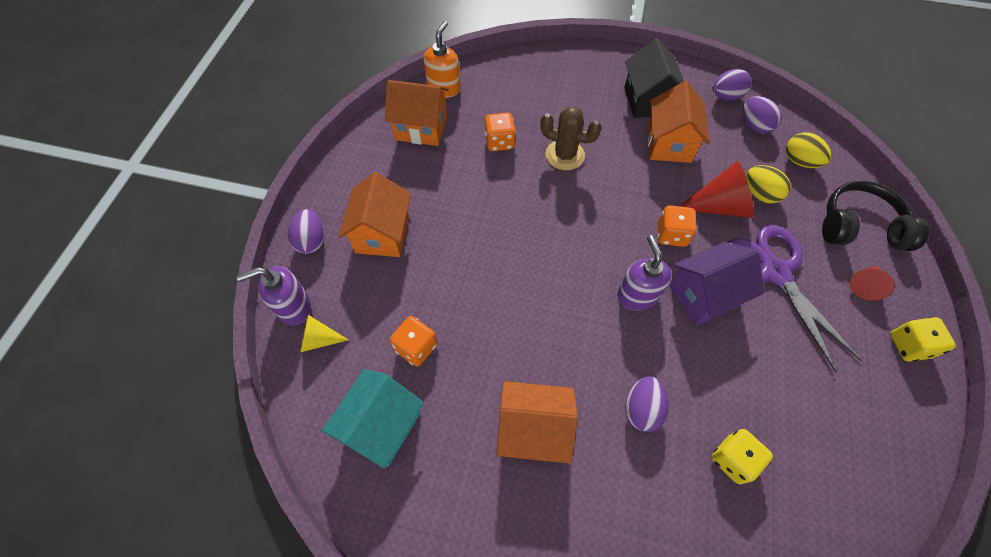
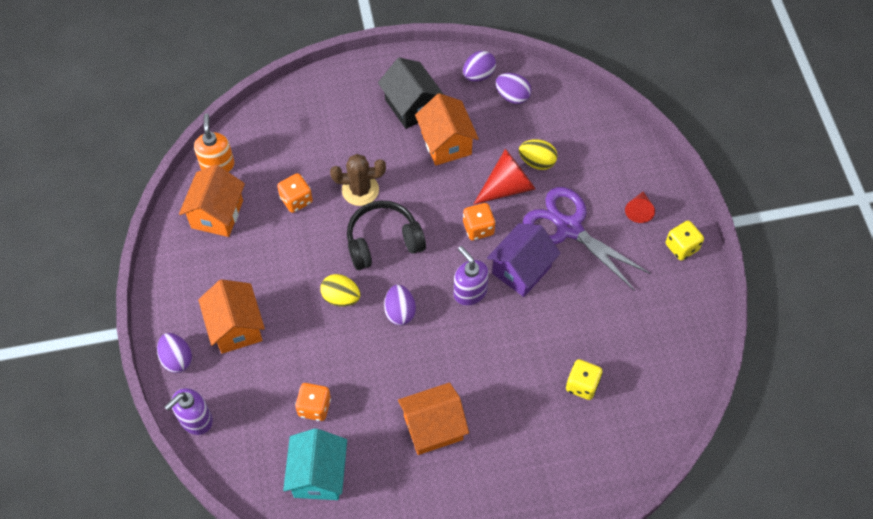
camera: 25 degrees left, 0 degrees up
yellow cone [300,315,348,352] -> none
orange house [385,80,449,146] -> orange house turned 60 degrees counterclockwise [179,164,245,237]
purple egg [625,376,669,432] -> purple egg moved to [384,284,416,326]
yellow egg [786,132,831,168] -> yellow egg moved to [320,274,360,307]
black headphones [822,181,929,251] -> black headphones moved to [347,200,426,270]

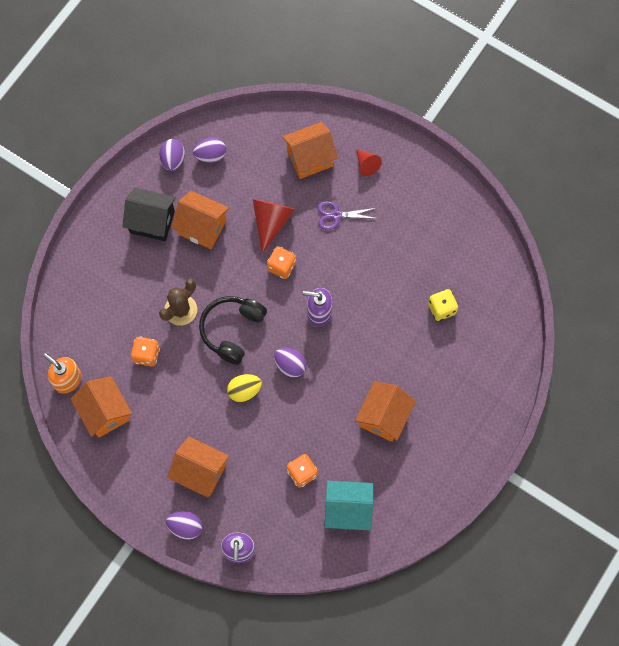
camera: 45 degrees left, 10 degrees up
turquoise house [283,428,347,500] -> turquoise house turned 45 degrees counterclockwise [324,481,373,530]
purple house [487,223,561,297] -> none
yellow egg [519,139,557,170] -> none
purple scissors [523,187,651,291] -> purple scissors [317,201,378,230], size x0.53
yellow dice [666,221,704,261] -> none
none -> orange house [283,122,338,179]

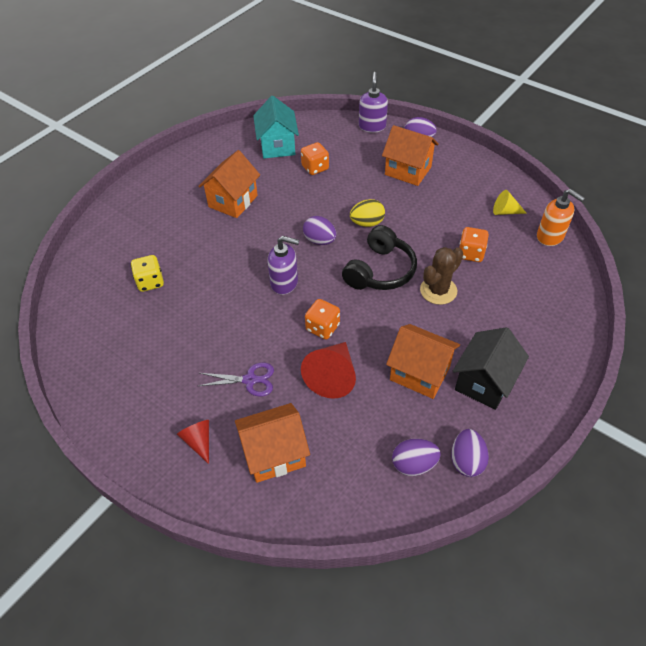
camera: 175 degrees left, 20 degrees down
orange house [71,376,132,438] -> yellow cone [493,190,527,215]
black house [122,187,176,241] -> black house turned 75 degrees counterclockwise [453,327,529,410]
turquoise house [324,481,373,530] -> turquoise house turned 75 degrees clockwise [253,96,299,159]

